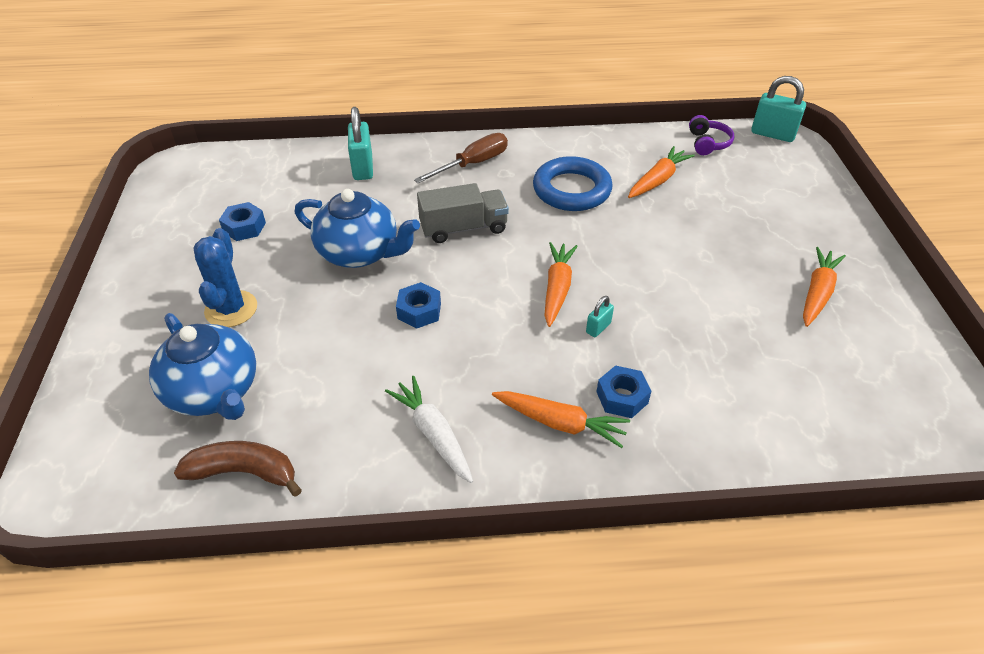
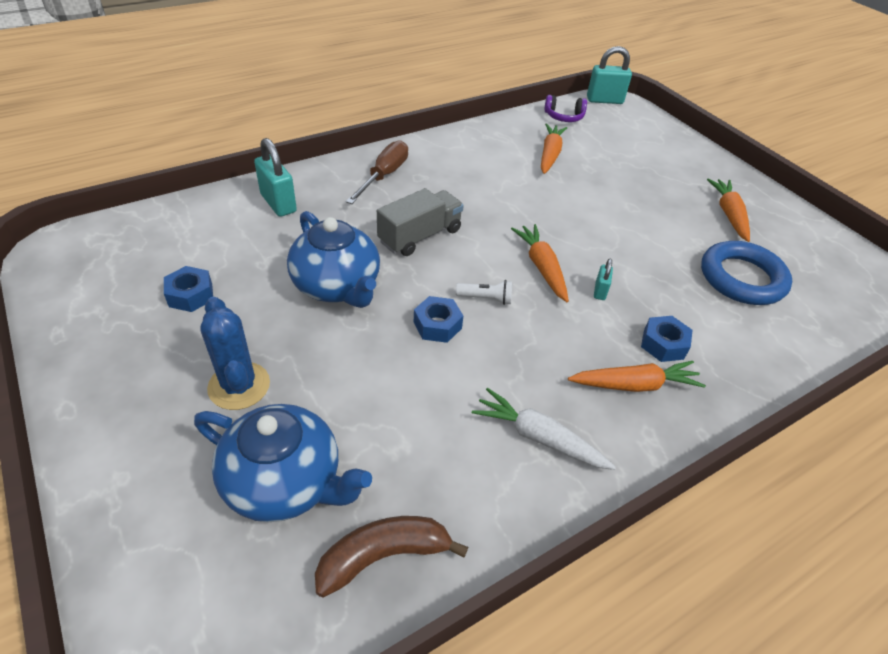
camera: 30 degrees left, 0 degrees up
blue teapot [295,189,420,268] -> blue teapot turned 60 degrees clockwise [287,211,380,308]
blue ring [533,156,613,211] -> blue ring moved to [701,241,792,305]
purple headphones [689,115,734,155] -> purple headphones turned 120 degrees clockwise [544,95,587,122]
none -> white flashlight [456,280,512,305]

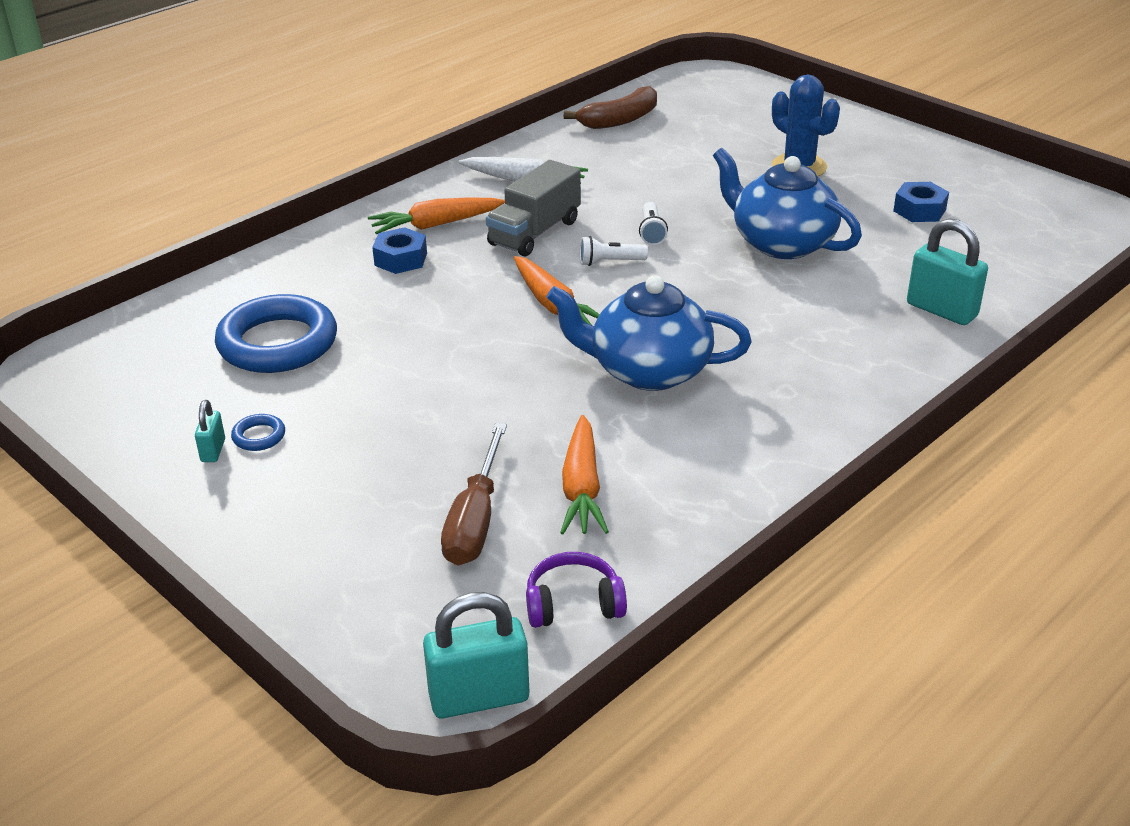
camera: 170 degrees right, 10 degrees down
blue teapot [194,404,372,522] -> blue teapot moved to [546,275,752,391]
brown screwdriver [346,140,408,204] -> brown screwdriver moved to [441,423,507,566]
grey truck [377,188,464,256] -> grey truck moved to [486,160,581,256]
blue nut [414,296,463,343] -> white flashlight [639,202,668,245]
turquoise padlock [594,259,613,300] -> turquoise padlock moved to [195,400,225,462]
orange carrot [707,179,750,242] -> blue ring [231,414,285,451]

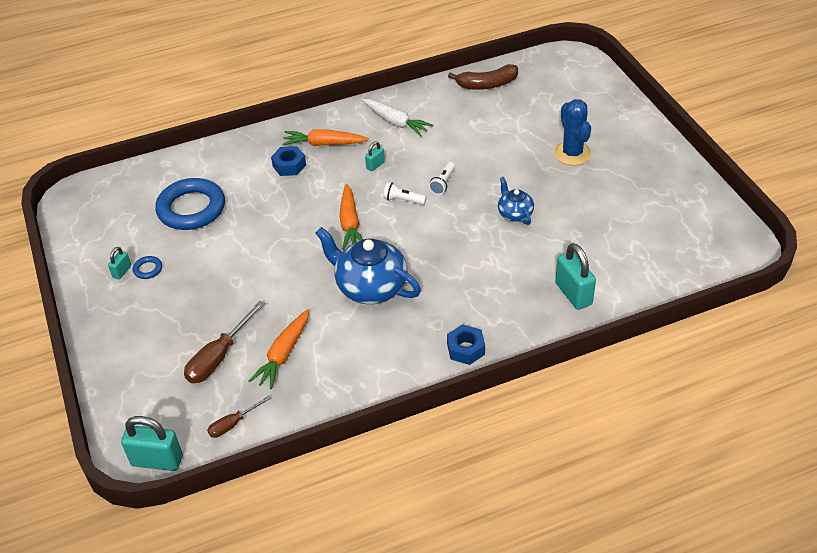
camera: 25 degrees right, 10 degrees up
grey truck [486,160,581,256] -> turquoise padlock [365,141,385,172]
purple headphones [526,552,627,628] -> brown screwdriver [207,396,271,438]
blue teapot [713,148,862,259] -> blue teapot [498,177,534,225], size x0.53
blue nut [893,182,949,222] -> blue nut moved to [447,324,485,365]

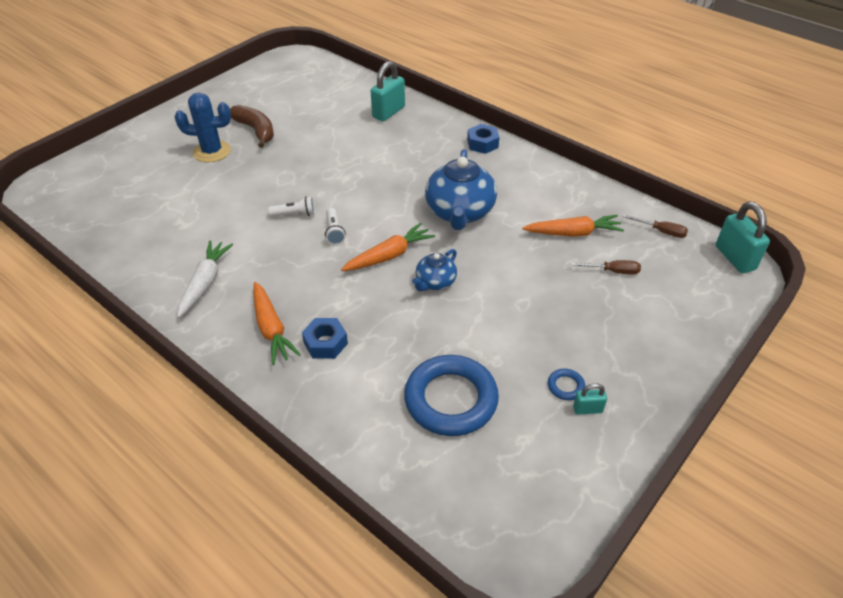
camera: 120 degrees left, 0 degrees up
brown screwdriver [184,301,265,383] -> brown screwdriver [571,260,641,274], size x0.59
turquoise padlock [365,141,385,172] -> none
brown banana [448,64,518,90] -> brown banana moved to [230,105,274,148]
blue teapot [498,177,534,225] -> blue teapot moved to [412,249,457,291]
blue cactus [554,99,591,165] -> blue cactus turned 45 degrees clockwise [175,92,231,163]

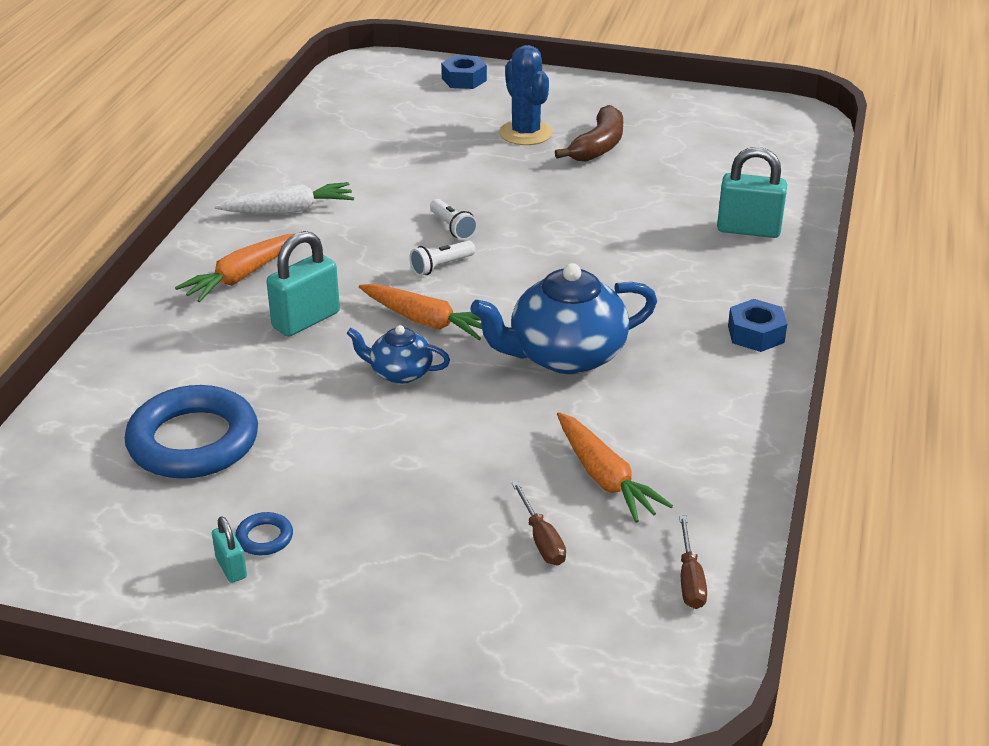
camera: 65 degrees right, 10 degrees down
blue nut [302,318,348,359] -> blue nut moved to [441,55,487,89]
turquoise padlock [716,202,770,273] -> turquoise padlock moved to [266,231,340,337]

